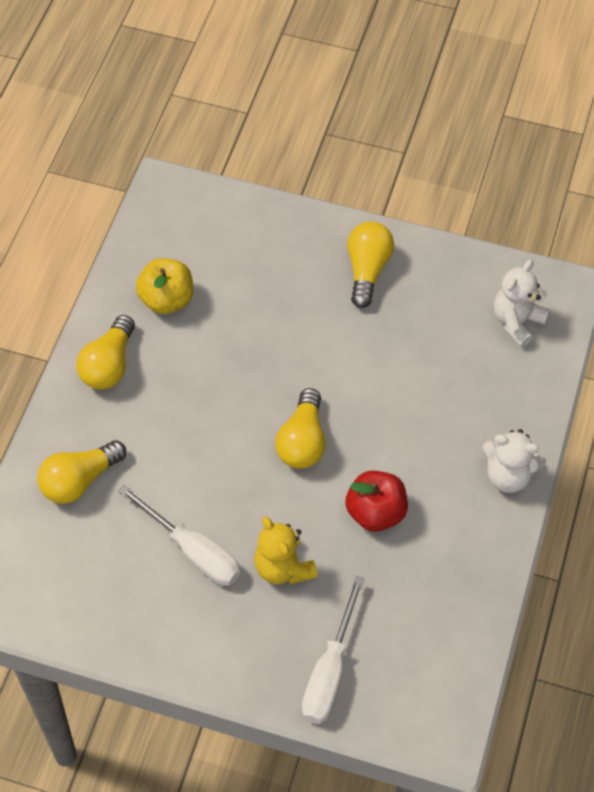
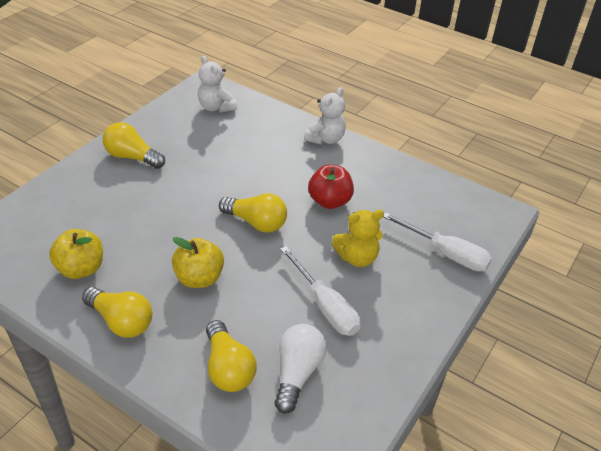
camera: 75 degrees left, 15 degrees down
white screwdriver [118,485,240,586] -> white screwdriver turned 90 degrees clockwise [280,246,360,336]
none -> yellow apple [172,237,224,288]
none -> white light bulb [275,324,327,413]

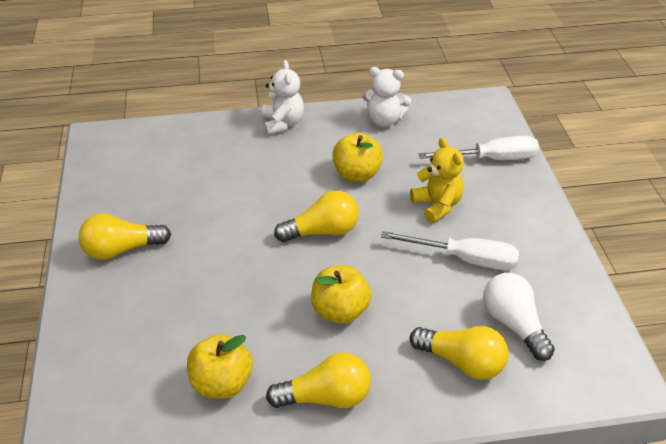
camera: 40 degrees left, 0 degrees up
white teddy bear [198,56,237,113] -> white teddy bear moved to [362,67,411,127]
red apple [308,165,354,209] -> yellow apple [332,133,383,182]
yellow teddy bear [332,210,384,267] -> yellow teddy bear turned 60 degrees counterclockwise [410,137,464,223]

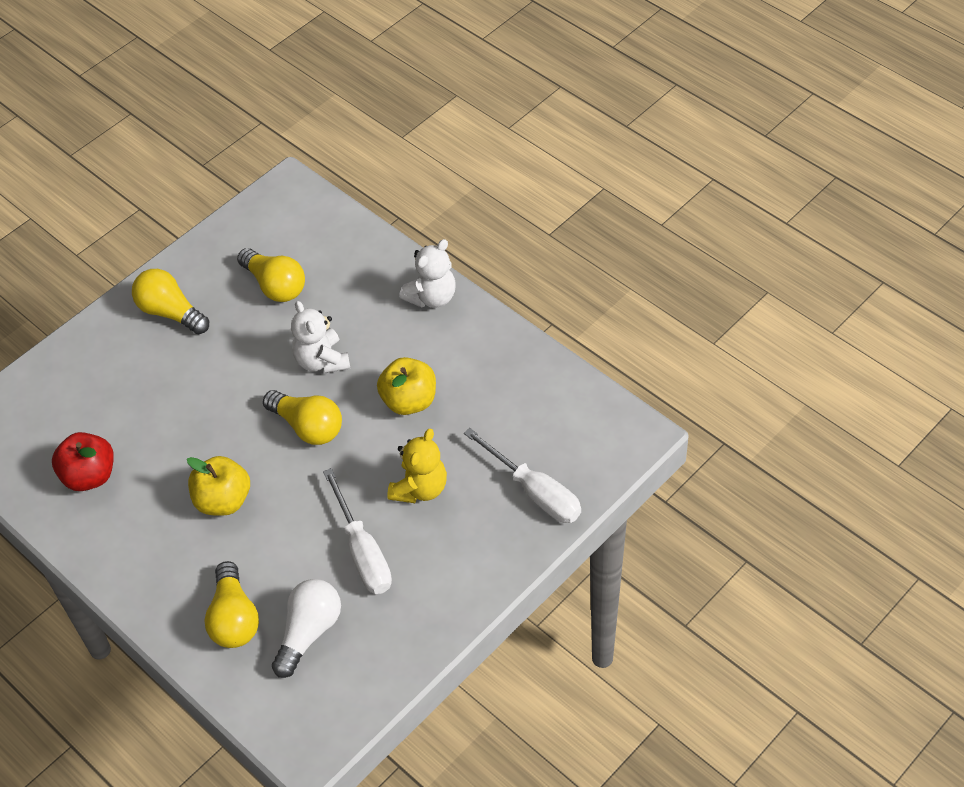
camera: 55 degrees right, 10 degrees up
yellow apple [187,334,253,399] -> red apple [52,432,114,491]
yellow light bulb [266,352,371,408] -> yellow light bulb moved to [237,248,305,302]
white teddy bear [362,67,411,127] -> white teddy bear moved to [291,301,350,373]

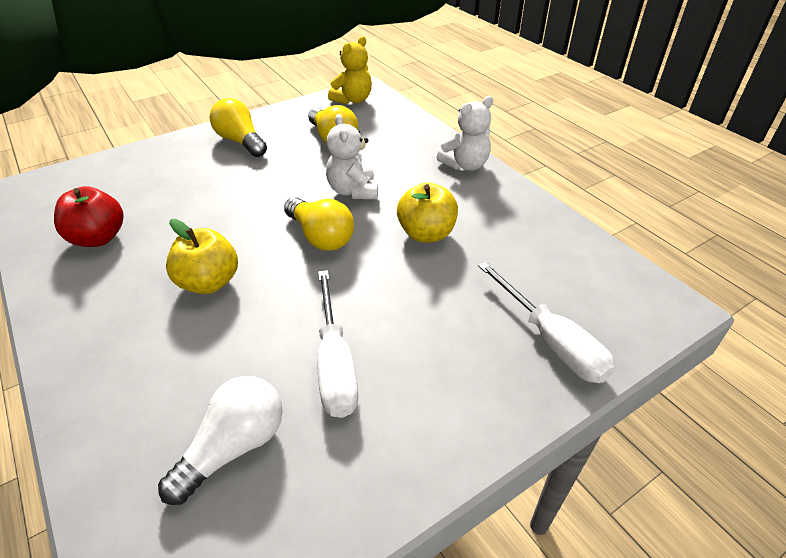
camera: 10 degrees right, 10 degrees down
yellow light bulb [204,561,259,648] -> none
yellow teddy bear [387,428,447,503] -> yellow teddy bear moved to [328,36,372,104]

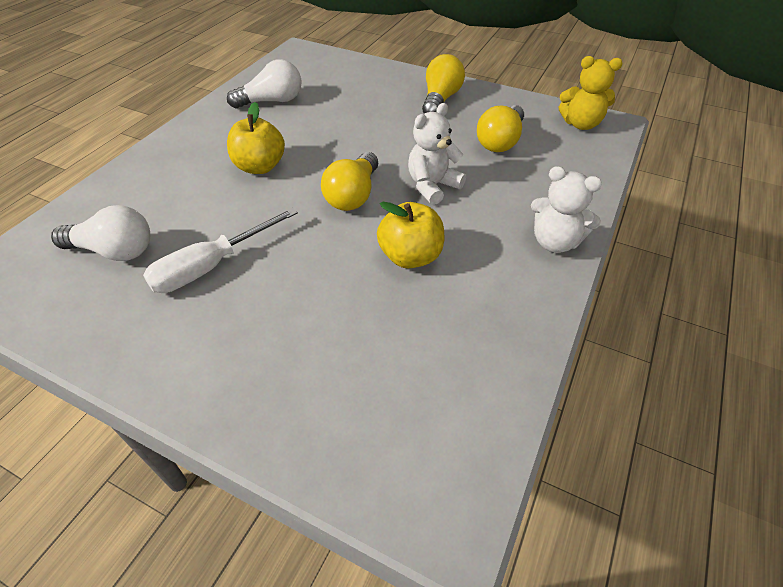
camera: 60 degrees right, 5 degrees up
red apple [54,186,124,247] -> white light bulb [227,59,301,108]
white screwdriver [478,262,615,383] -> none

